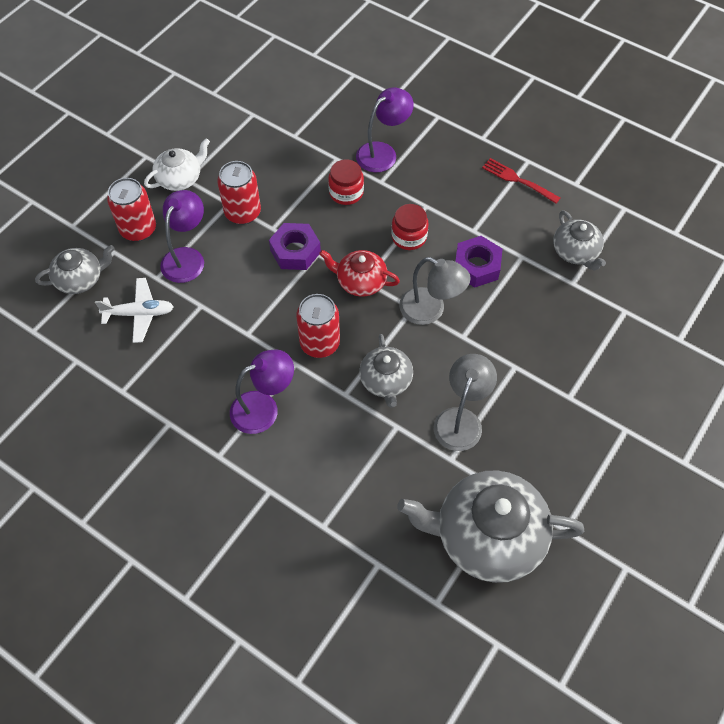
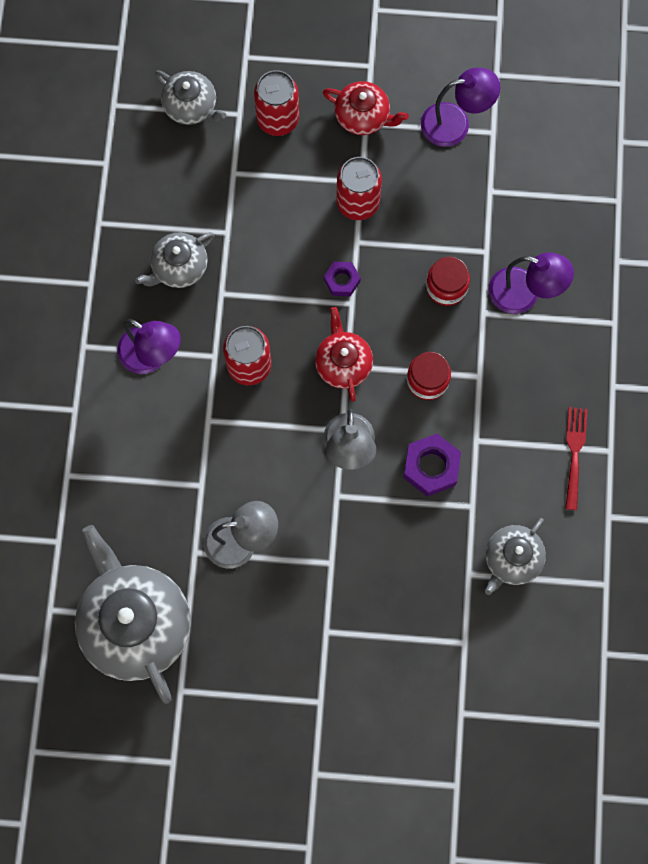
camera: 60 degrees right, 15 degrees up
white plane [95,278,174,343] -> none
white teapot [144,138,210,191] -> red teapot [323,81,409,135]
purple lamp [160,190,204,283] -> purple lamp moved to [421,68,500,147]
purple nut [269,223,321,270] -> purple nut [324,261,361,296], size x0.62
grey teapot [359,334,413,408] -> grey teapot moved to [135,232,215,288]

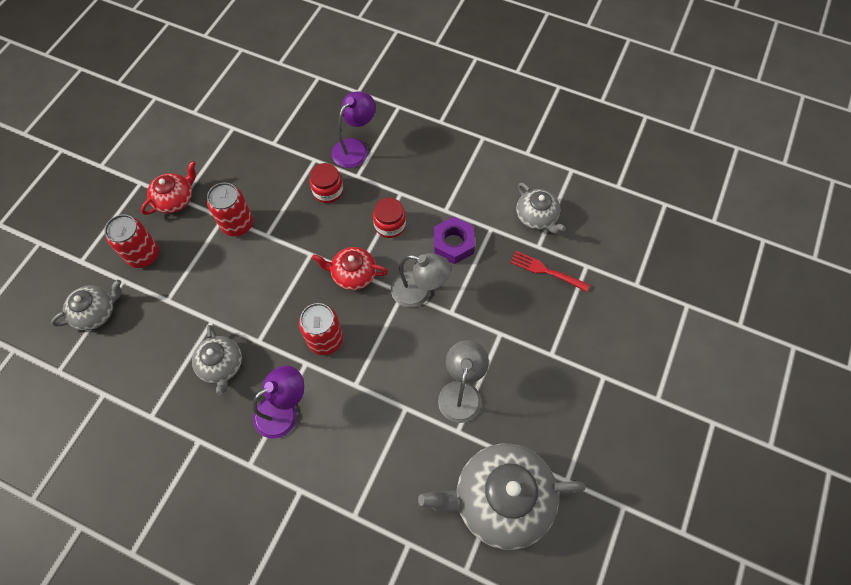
camera: 70 degrees left, 10 degrees down
purple nut [324,261,361,296] -> none
purple lamp [421,68,500,147] -> none
red fork [565,407,588,510] -> red fork moved to [510,251,590,292]

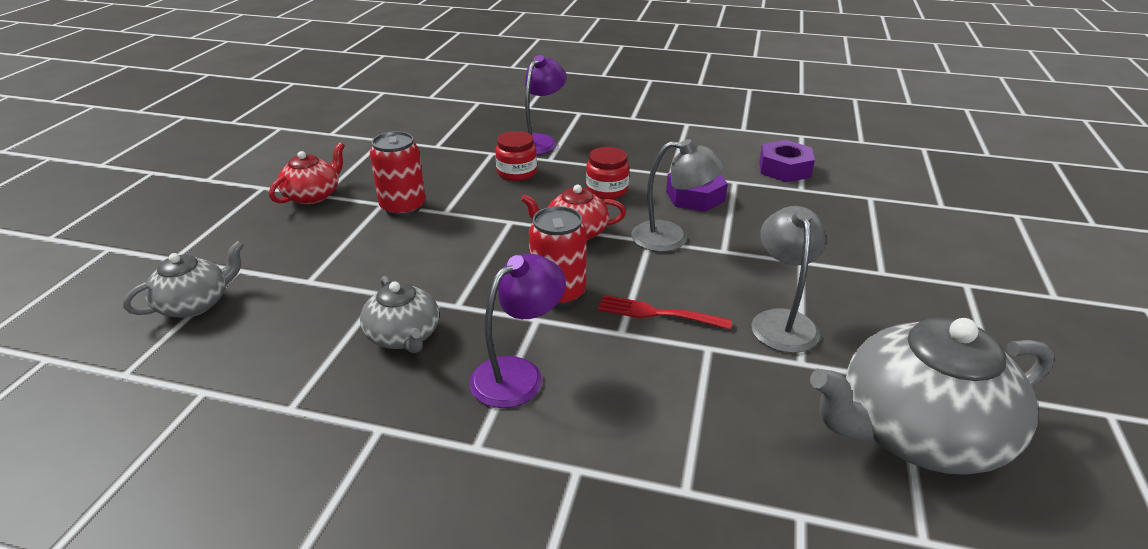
camera: 10 degrees left, 30 degrees down
red can [104,215,159,268] -> none
red fork [510,251,590,292] -> red fork moved to [598,295,732,330]
grey teapot [516,183,566,234] -> purple nut [759,140,815,182]

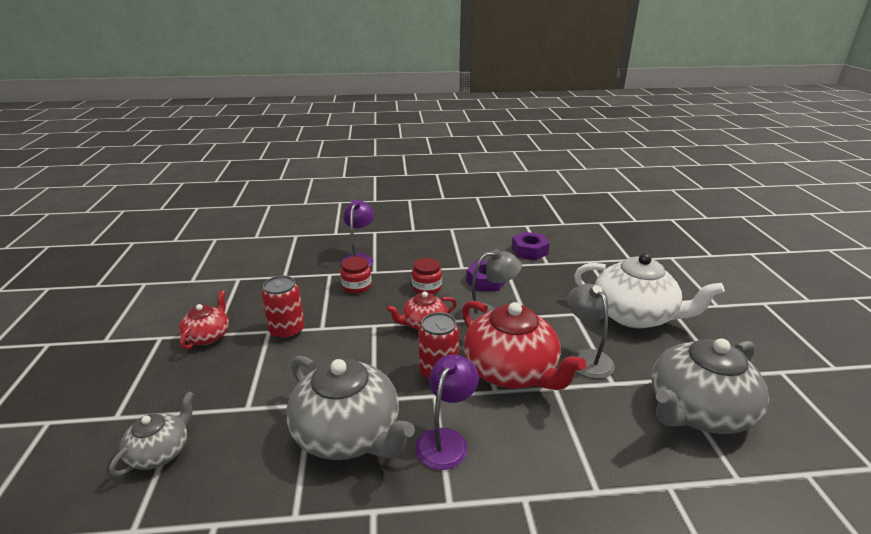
camera: 20 degrees left, 5 degrees down
grey teapot [360,276,439,353] -> grey teapot [286,356,415,460], size x1.88
red fork [598,295,732,330] -> red teapot [462,301,586,390]
none -> white teapot [574,253,725,328]

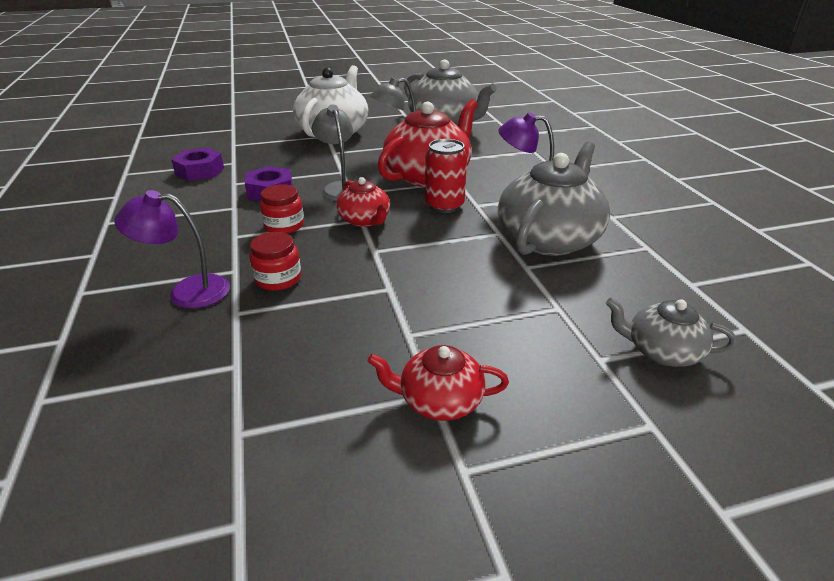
camera: 100 degrees left, 5 degrees up
red can [261,276,305,340] -> none

